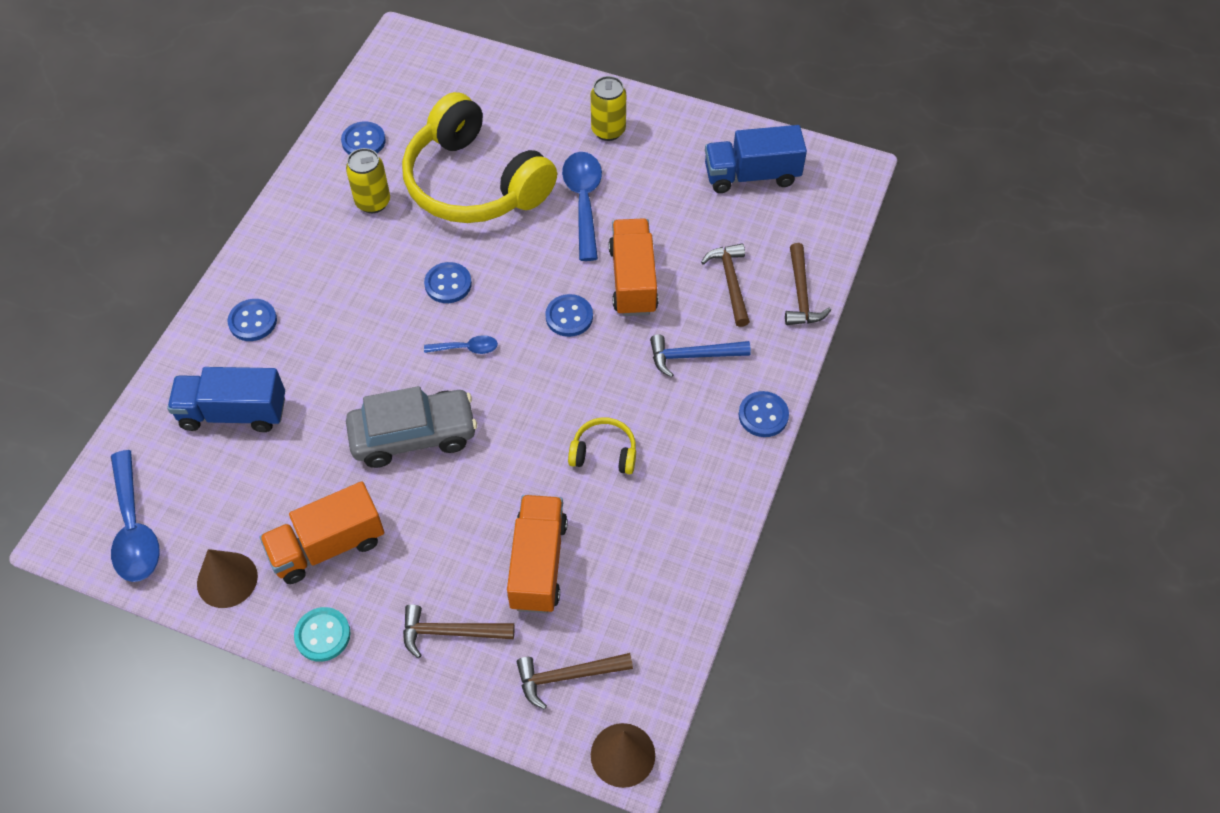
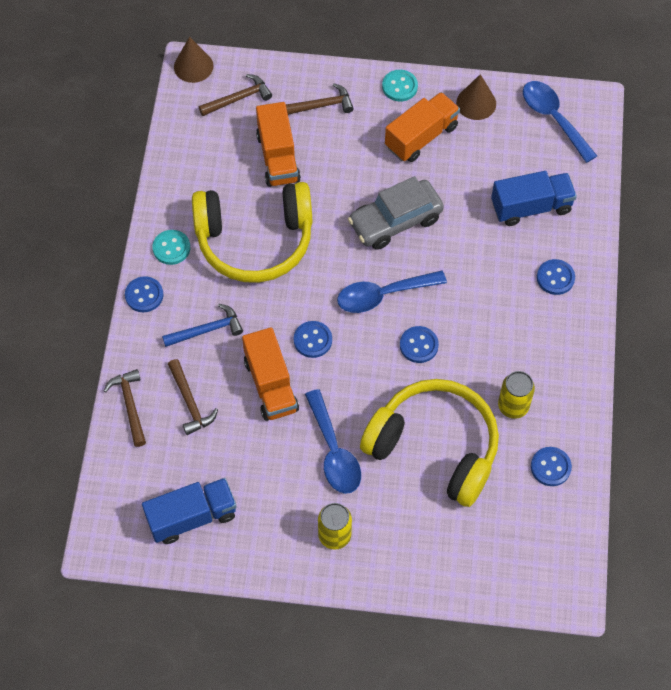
camera: 165 degrees right, 5 degrees up
blue spoon [424,335,498,354] -> blue spoon [337,271,447,313], size x1.93
yellow headphones [568,417,636,474] -> yellow headphones [192,182,312,283], size x2.43
none -> turquoise button [152,230,190,265]

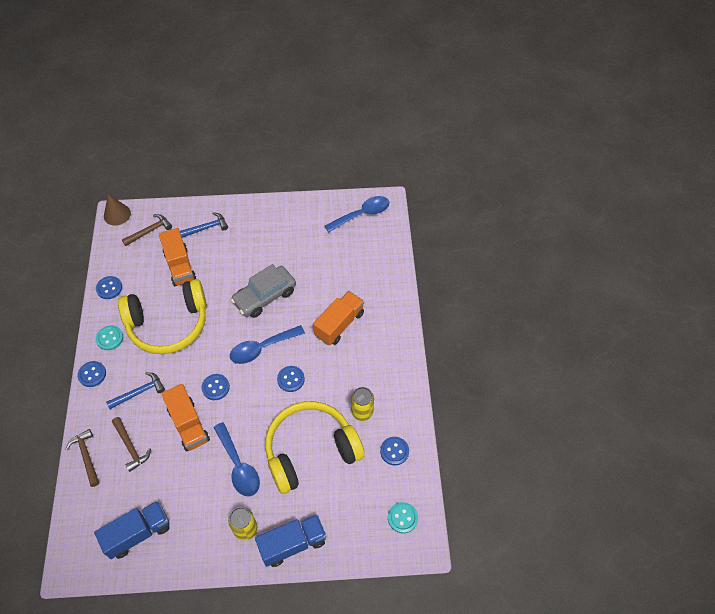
camera: 10 degrees left, 5 degrees down
brown hammer [286,83,354,115] -> blue hammer [180,212,228,238]
yellow headphones [360,379,499,507] -> yellow headphones turned 45 degrees counterclockwise [265,401,365,494]
turquoise button [382,70,418,101] -> turquoise button moved to [388,502,418,533]
orange truck [385,92,460,162] -> orange truck moved to [313,291,364,345]
brown cone [456,74,496,120] -> none
blue truck [491,171,577,226] -> blue truck moved to [255,514,326,567]
blue spoon [523,81,597,163] -> blue spoon turned 105 degrees clockwise [325,196,389,232]
blue button [537,259,575,295] -> blue button moved to [96,276,122,299]

